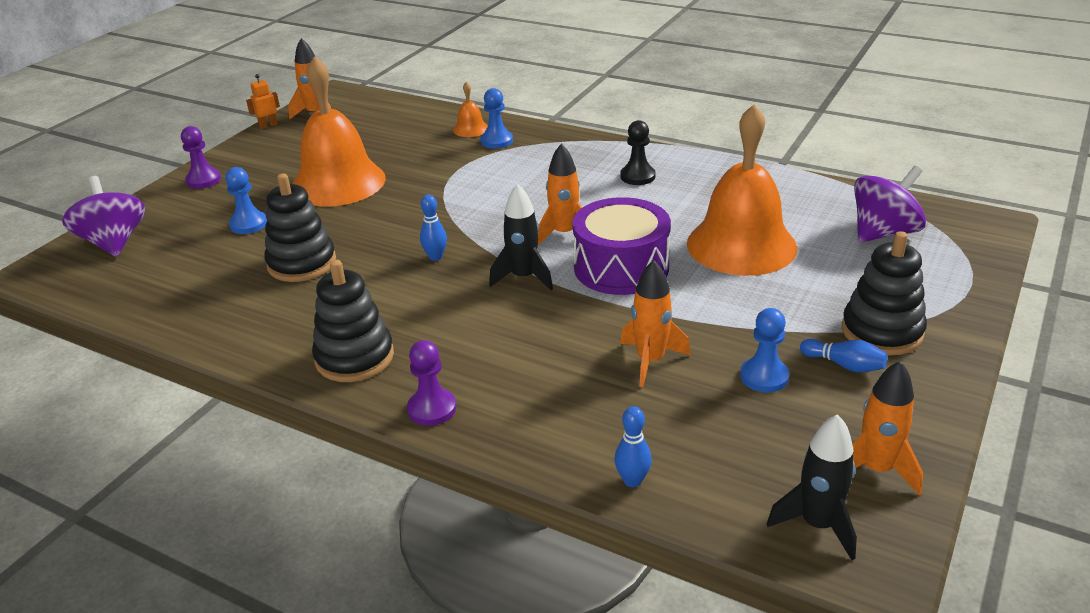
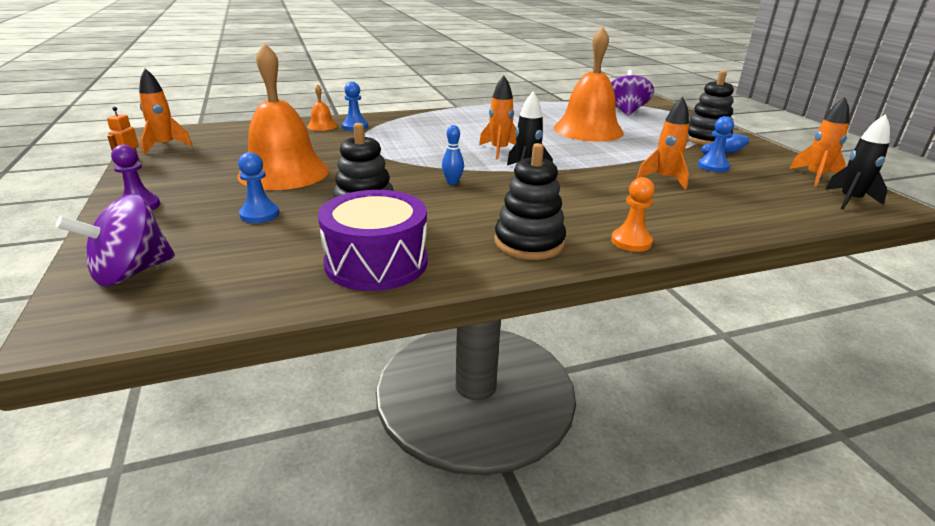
camera: 50 degrees left, 5 degrees down
purple spinning top [62,176,145,257] -> purple spinning top turned 60 degrees counterclockwise [56,194,175,286]
purple pawn [407,340,456,426] -> orange pawn [611,177,655,252]
purple drum [572,197,671,295] -> purple drum moved to [318,190,428,291]
blue bowling pin [614,406,652,487] -> none
black pawn [620,120,656,185] -> none

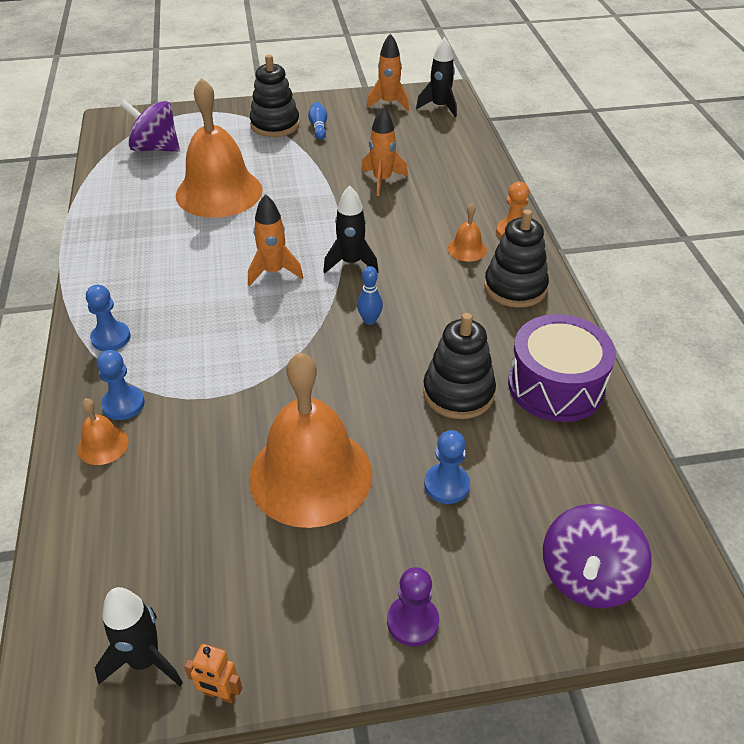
camera: 80 degrees left, 15 degrees up
purple spinning top [56,194,175,286] -> purple spinning top turned 60 degrees clockwise [543,504,652,608]
orange rocket [139,68,193,155] -> black rocket [95,587,183,686]
blue pawn [698,116,734,172] -> blue pawn moved to [86,285,131,351]
none -> orange bell [448,204,487,262]

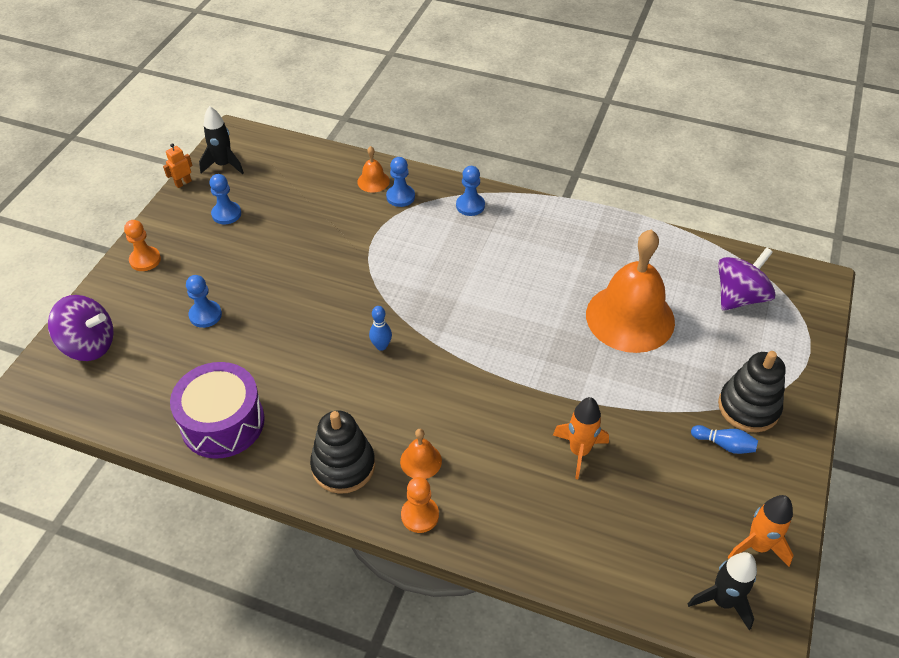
camera: 120 degrees right, 5 degrees up
orange rocket [248,194,303,286] -> none
orange bell [249,352,373,528] -> none
black rocket [323,185,379,273] -> none
purple pawn [387,567,439,646] -> orange pawn [124,220,161,271]
black stacking toy [423,313,496,419] -> none
purple spinning top [543,504,652,608] -> purple spinning top turned 135 degrees clockwise [48,295,114,361]
none -> blue pawn [209,174,241,224]

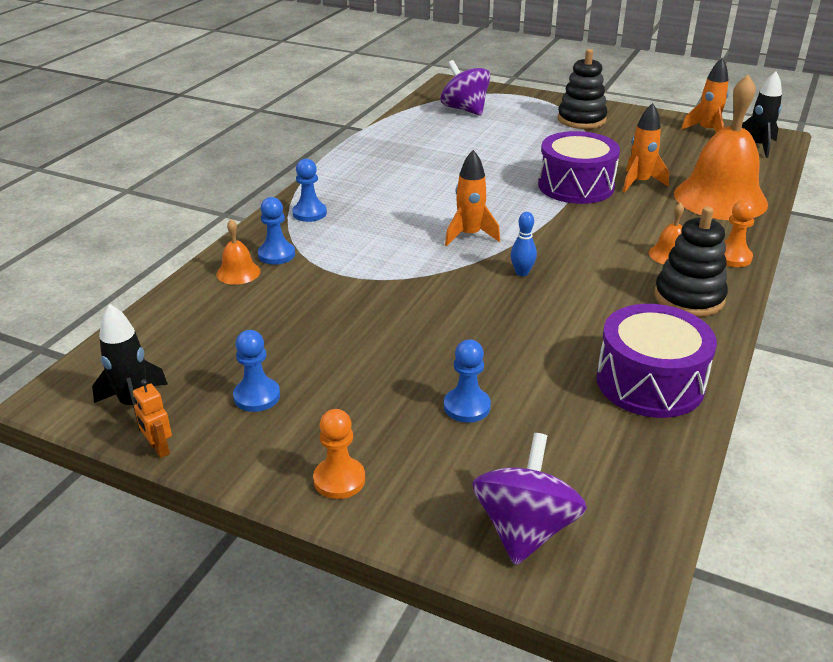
camera: 85 degrees left, 15 degrees down
orange bell [586,229,675,353] -> orange bell moved to [674,75,768,220]
blue bowling pin [691,425,758,454] -> none
none -> orange rocket [445,150,500,246]
none -> purple drum [538,131,620,204]

